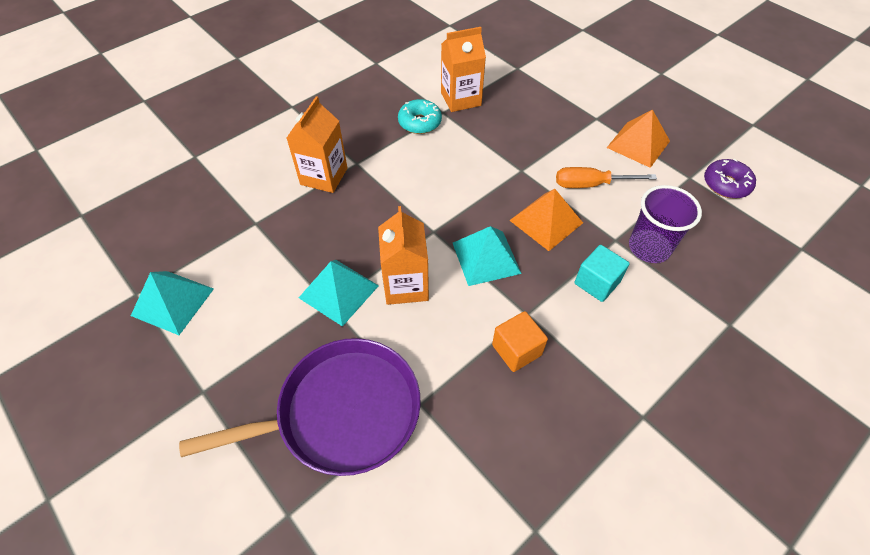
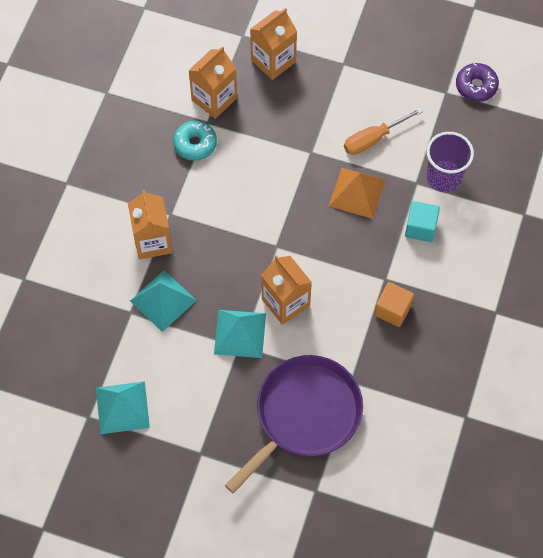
camera: 30 degrees left, 10 degrees up
turquoise pyramid [453,226,522,286] -> turquoise pyramid moved to [130,270,197,332]
orange pyramid [607,109,670,168] -> none
none -> orange carton [250,8,297,80]

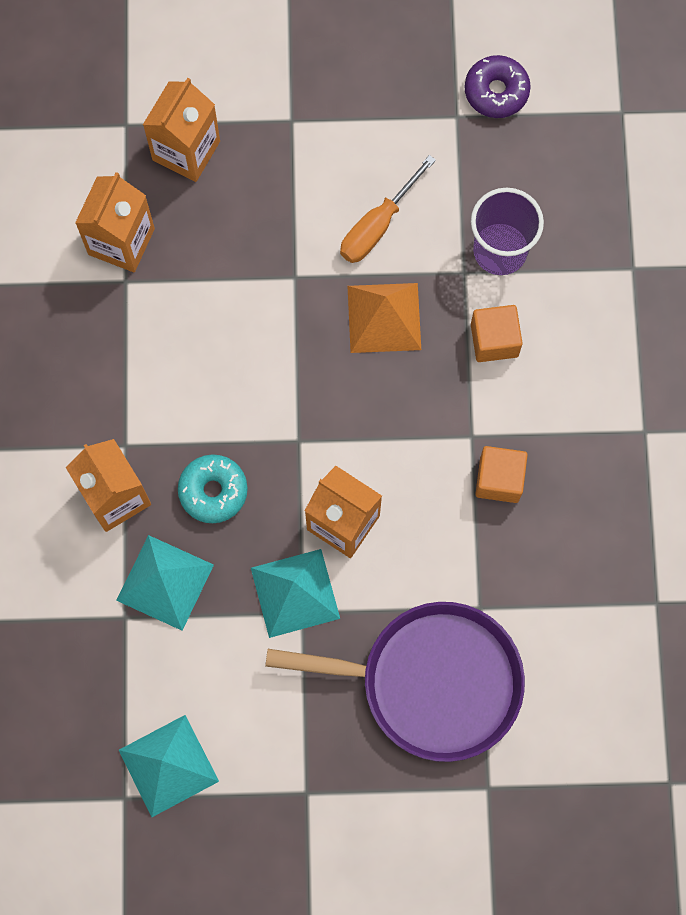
camera: 20 degrees left, 10 degrees up
turquoise donut [173,121,217,161] -> turquoise donut moved to [178,454,248,523]
purple pan [225,355,363,494] -> purple pan turned 75 degrees clockwise [265,602,525,762]
turquoise cube [405,201,440,242] -> orange cube [471,305,523,362]

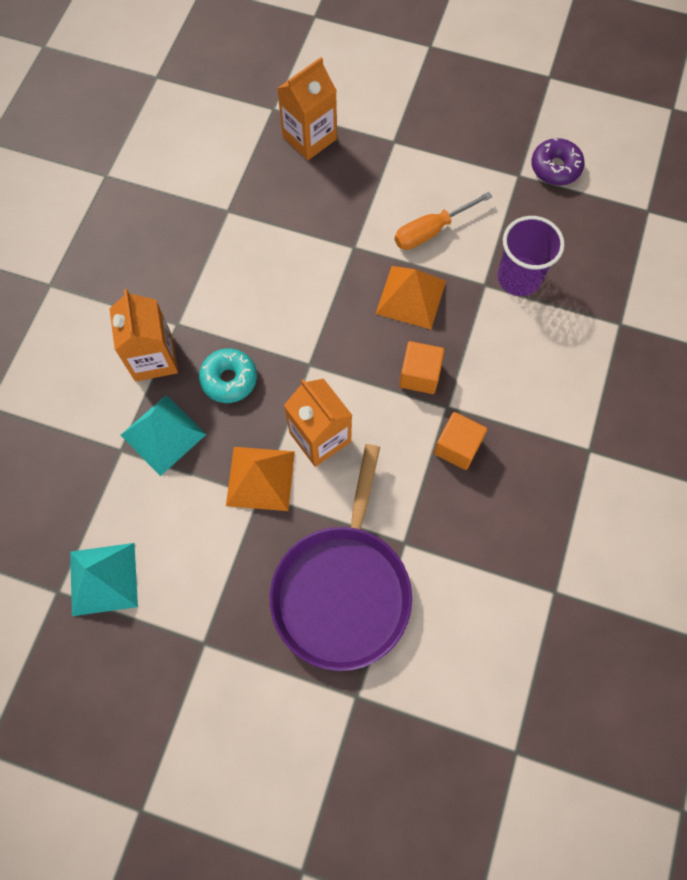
camera: 20 degrees right, 5 degrees down
orange carton [75,172,155,272] -> none
turquoise pyramid [251,549,340,638] -> orange pyramid [226,447,295,511]
purple pan [265,602,525,762] -> purple pan turned 75 degrees clockwise [270,444,412,671]
orange cube [471,305,523,362] -> orange cube moved to [399,341,444,394]

